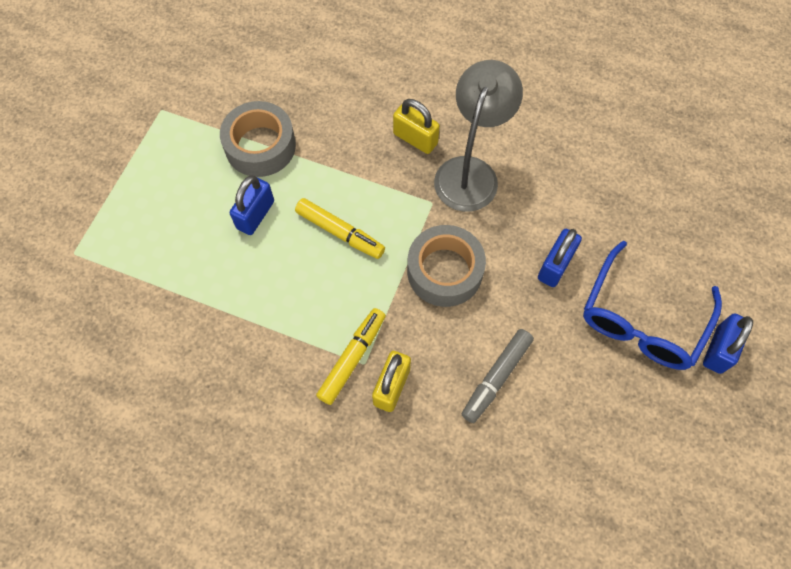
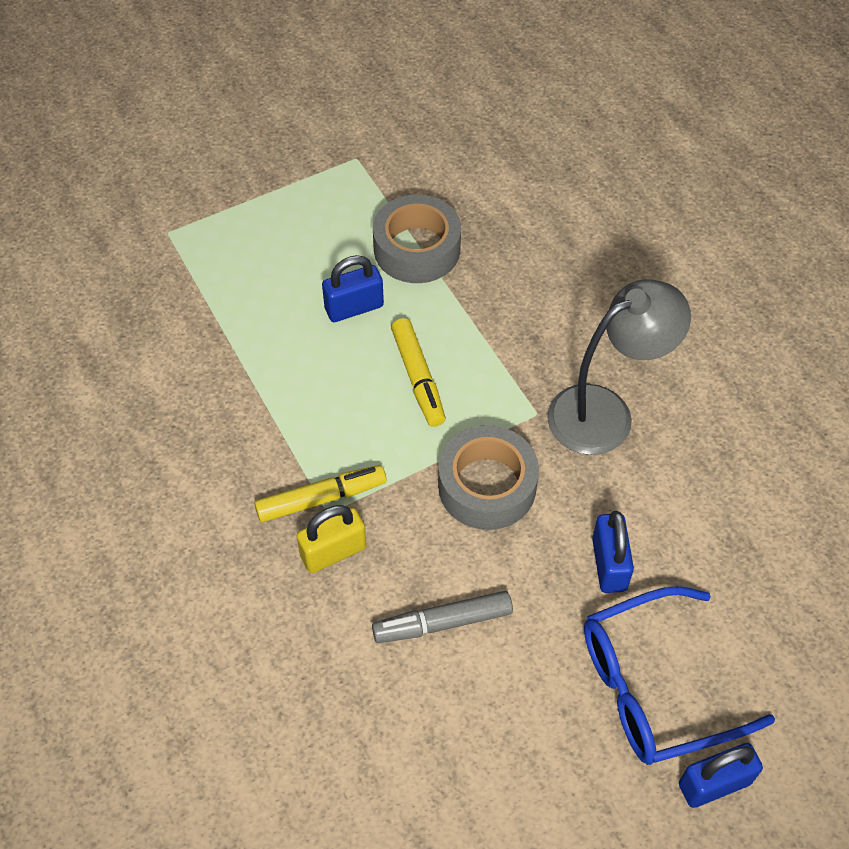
camera: 40 degrees right, 10 degrees down
yellow padlock [393,99,440,154] -> none
blue padlock [538,229,582,287] -> blue padlock turned 75 degrees counterclockwise [592,511,634,593]

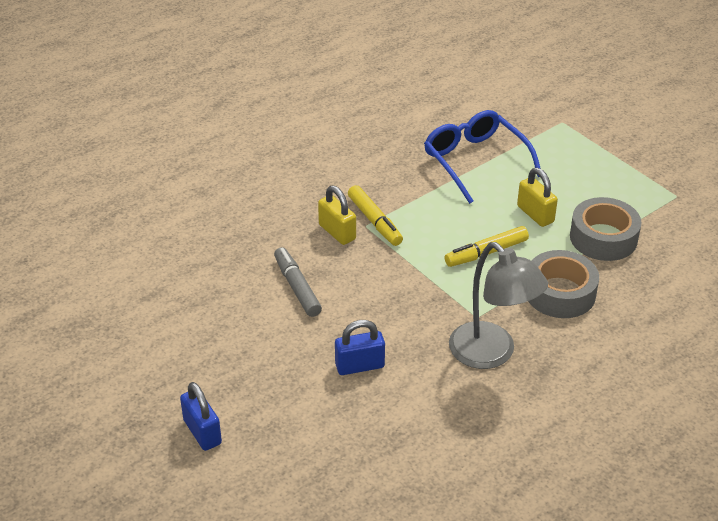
camera: 80 degrees right, 15 degrees down
blue padlock [322,255,384,322] -> yellow padlock [517,168,558,227]
grey tape [438,425,539,530] -> grey tape moved to [528,250,599,318]
blue glasses [584,586,775,765] -> blue glasses moved to [424,110,541,204]

